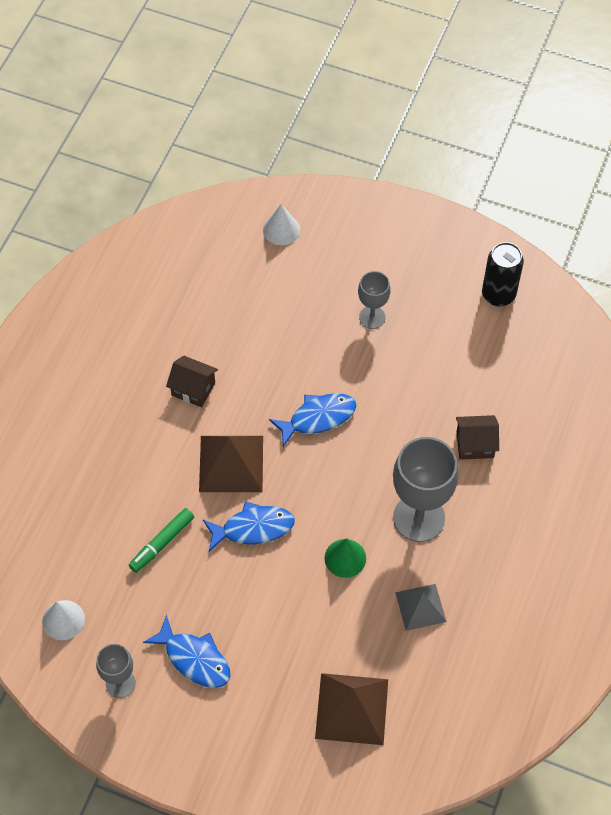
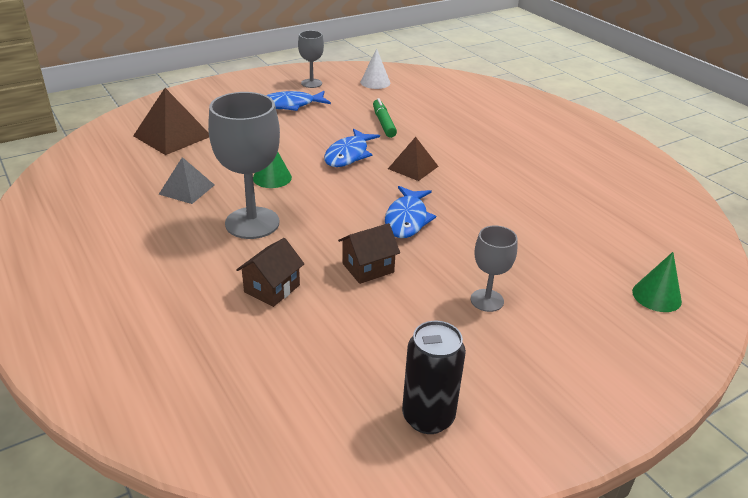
camera: 125 degrees right, 25 degrees down
brown house [166,355,218,407] -> brown house moved to [338,223,400,284]
brown pyramid [199,436,263,492] -> brown pyramid [388,137,439,181], size x0.64
white cone [263,204,300,245] -> green cone [632,252,682,312]

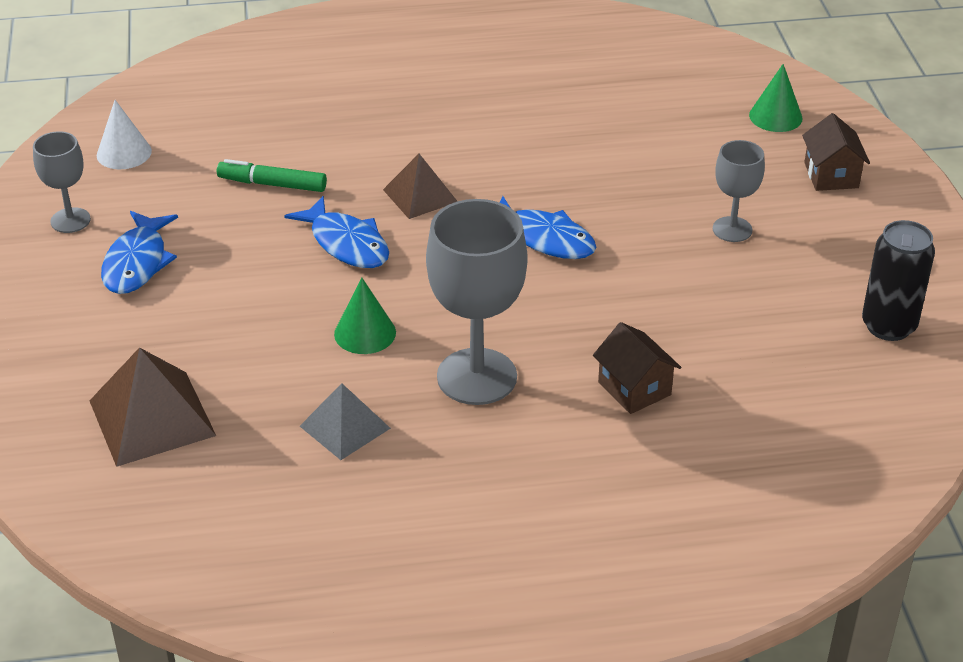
camera: 65 degrees left, 5 degrees up
brown house [338,223,400,284] -> brown house moved to [802,113,870,191]

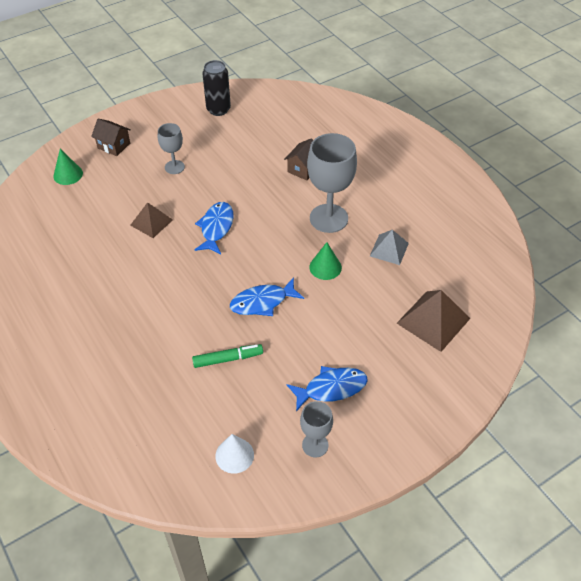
camera: 115 degrees left, 10 degrees up
green marker [217,159,327,192] -> green marker turned 90 degrees counterclockwise [192,344,263,368]
blue fish [284,196,389,268] -> blue fish turned 135 degrees counterclockwise [230,277,304,316]
brown pyramid [383,154,457,219] -> brown pyramid moved to [130,202,173,238]
brown house [802,113,870,191] -> brown house turned 60 degrees clockwise [91,119,131,156]

